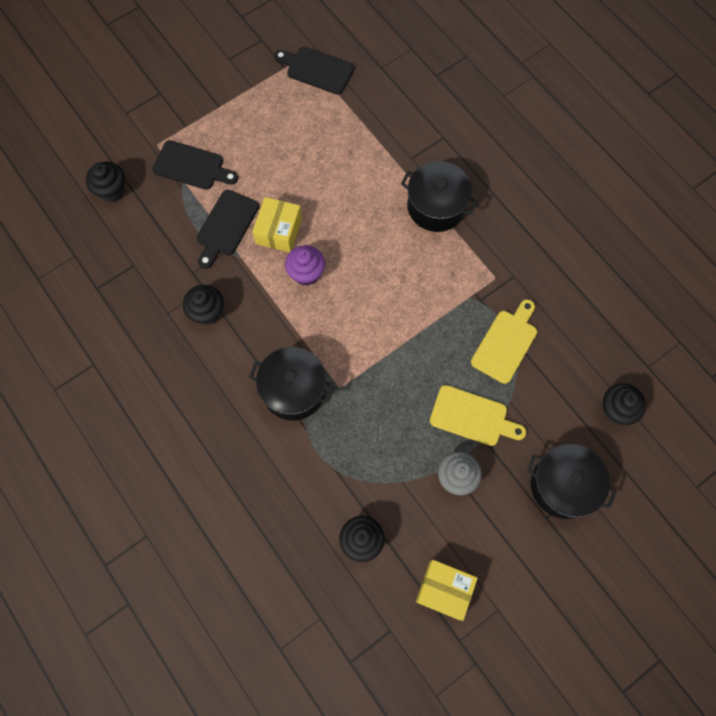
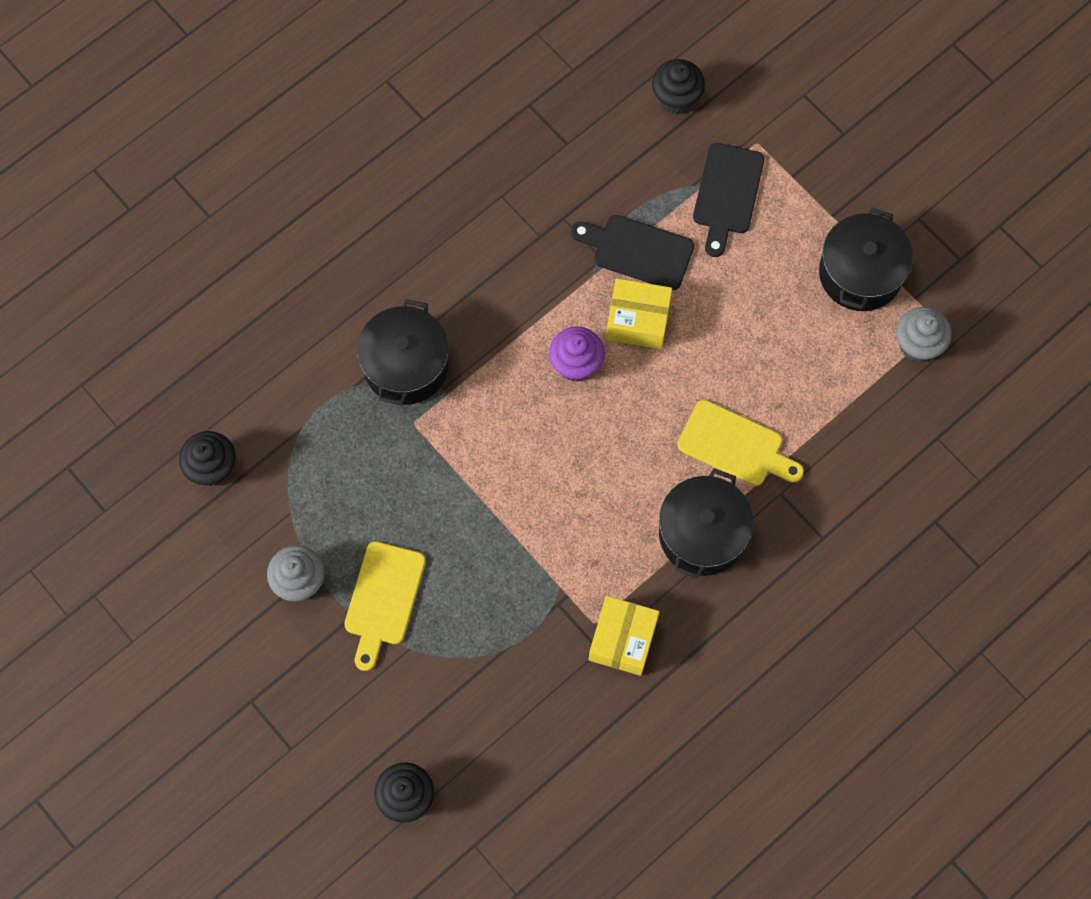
camera: 85 degrees right, 0 degrees up
black cupcake [183,285,224,325] -> none
black cutting board [274,47,354,95] -> grey cupcake [896,307,952,362]
yellow box [416,560,478,621] -> yellow box moved to [589,596,660,676]
yellow cutting board [471,299,537,384] -> yellow cutting board moved to [677,400,804,486]
black pot [527,444,616,519] -> black pot moved to [819,208,913,311]

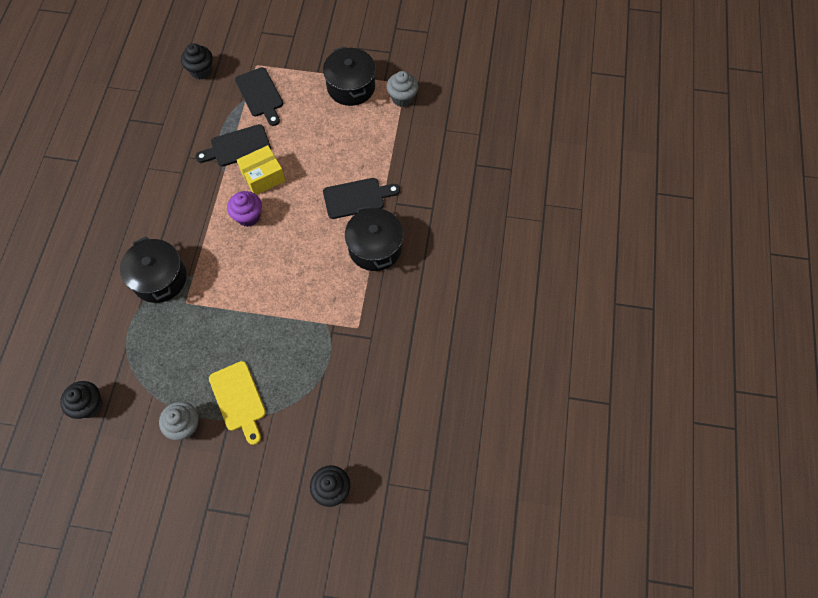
camera: 40 degrees left, 5 degrees down
yellow box [589,596,660,676] -> none
yellow cutting board [677,400,804,486] -> black cutting board [323,178,400,219]

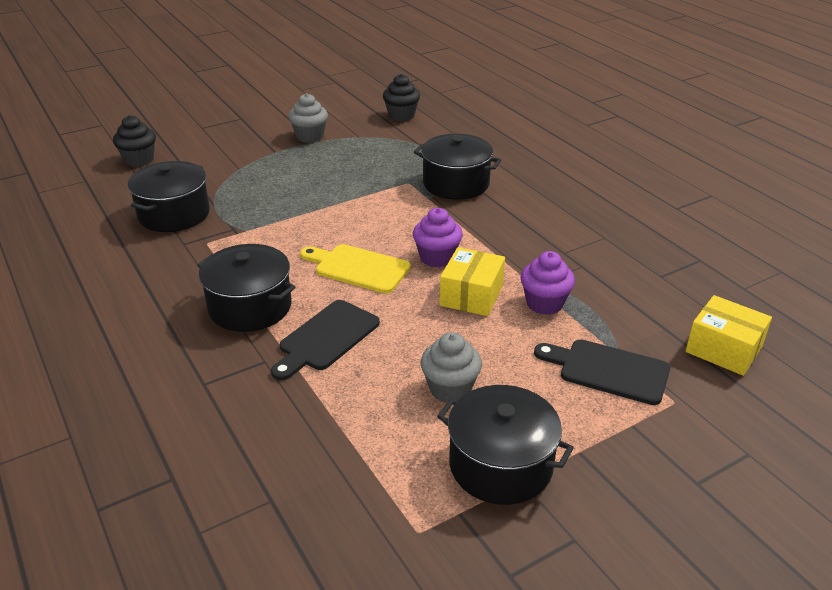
camera: 140 degrees right, 30 degrees down
black cupcake [181,43,213,80] -> yellow box [685,295,772,376]
black cutting board [195,124,271,166] -> purple cupcake [521,251,575,315]
yellow cutting board [209,361,266,445] -> yellow cutting board moved to [300,244,411,293]
grey cupcake [387,71,419,107] -> grey cupcake moved to [421,332,482,403]
none -> black pot [128,161,210,232]

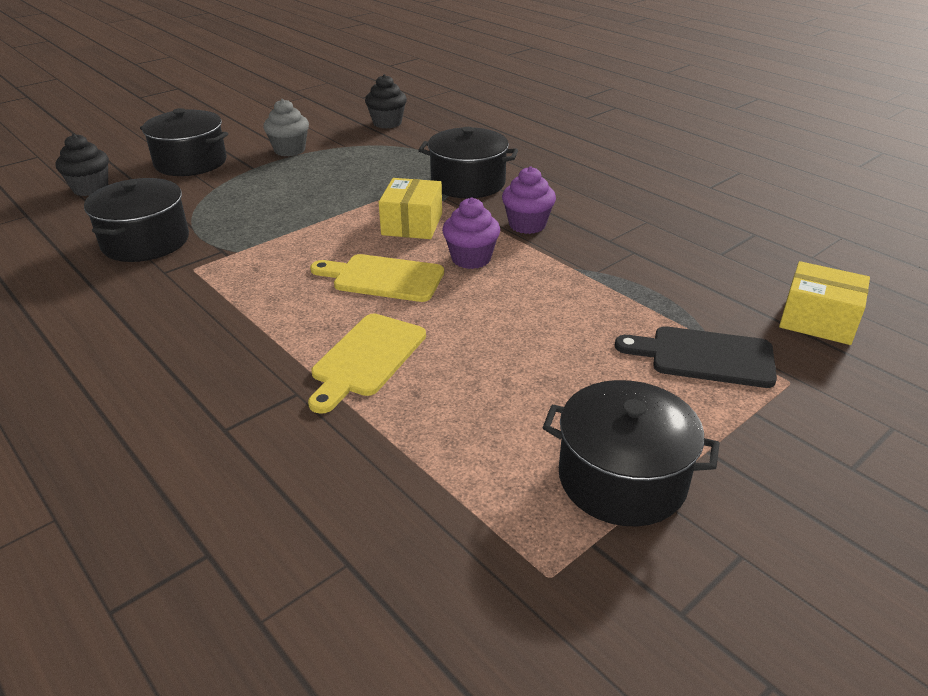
camera: 10 degrees left, 0 degrees up
black pot [197,244,295,332] -> black pot moved to [140,108,228,176]
black cutting board [271,300,380,380] -> yellow cutting board [308,314,426,414]
grey cupcake [421,332,482,403] -> none
yellow box [440,247,505,316] -> yellow box moved to [379,178,442,239]
purple cupcake [521,251,575,315] -> purple cupcake moved to [502,166,556,234]

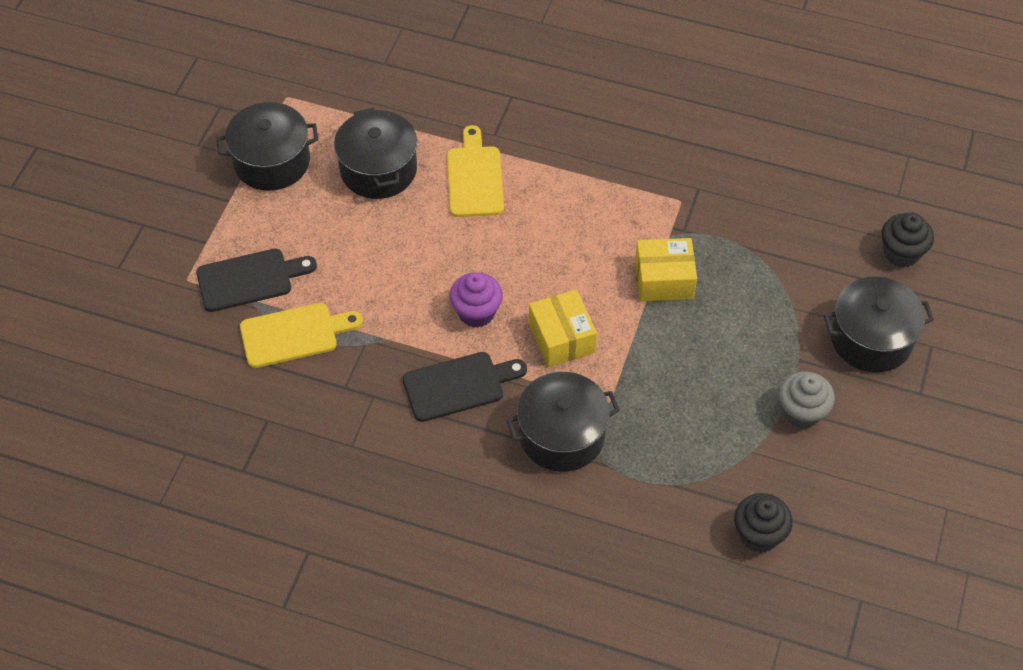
camera: 150 degrees right, 20 degrees up
black pot [84,178,189,262] -> black pot moved to [334,107,417,199]
yellow cutting board [310,254,444,302] -> yellow cutting board moved to [240,303,363,368]
purple cupcake [502,166,556,234] -> black cutting board [403,352,527,422]
yellow box [779,261,870,345] -> yellow box moved to [635,238,697,301]

